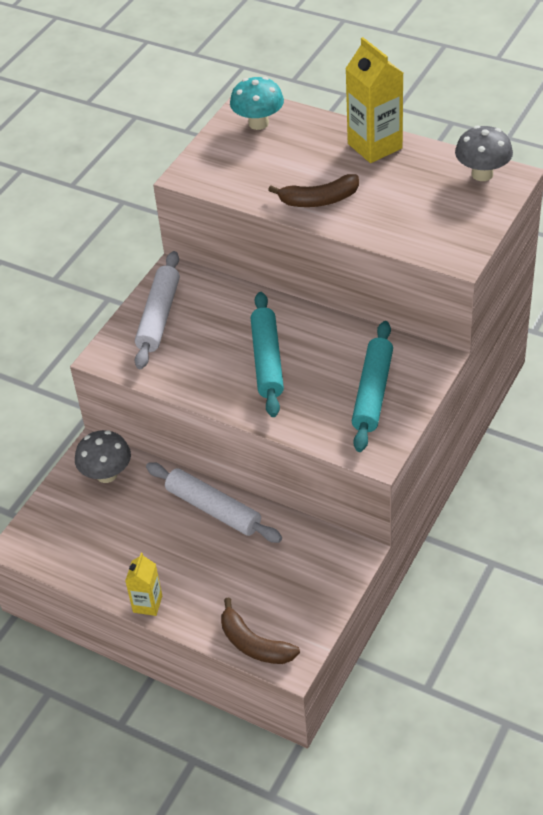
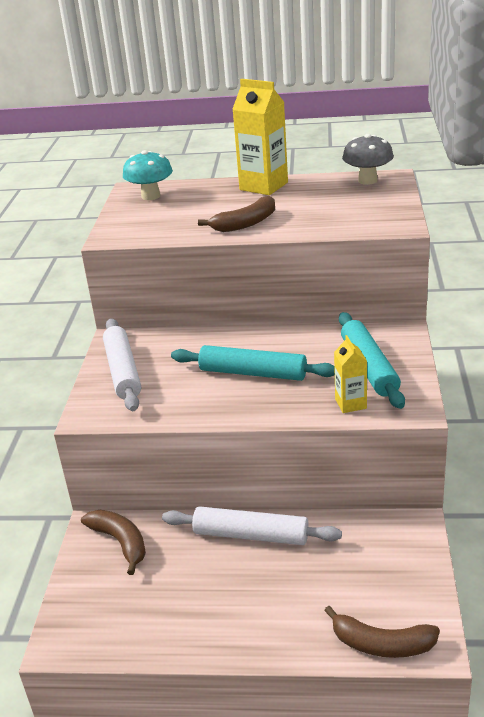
camera: 25 degrees left, 15 degrees down
grey mushroom [75,430,131,483] -> brown banana [81,510,146,575]
yellow carton [125,553,162,616] -> yellow carton moved to [334,335,367,413]
turquoise rolling pin [251,292,284,417] -> turquoise rolling pin turned 45 degrees counterclockwise [171,345,335,381]

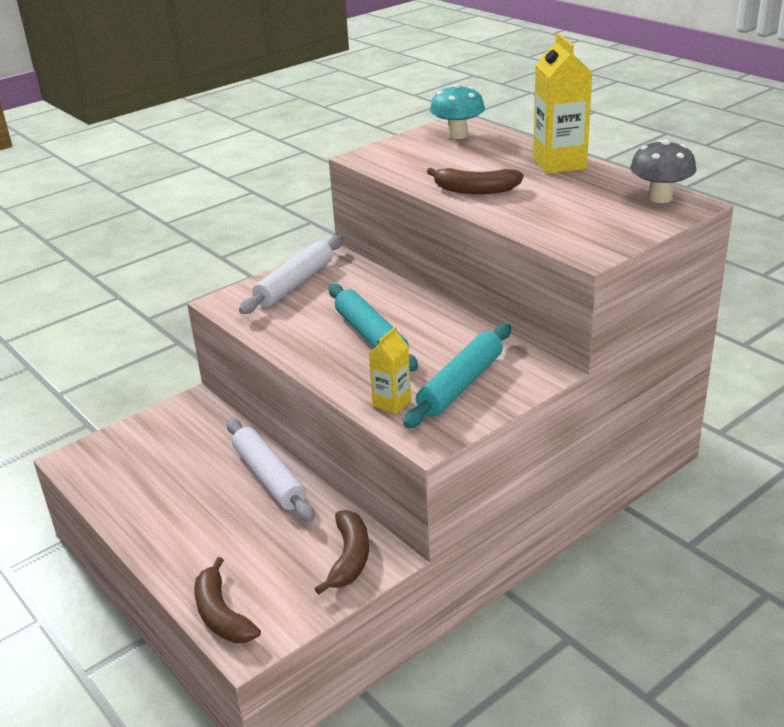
camera: 45 degrees right, 0 degrees up
brown banana [81,510,146,575] -> brown banana moved to [315,510,369,594]

